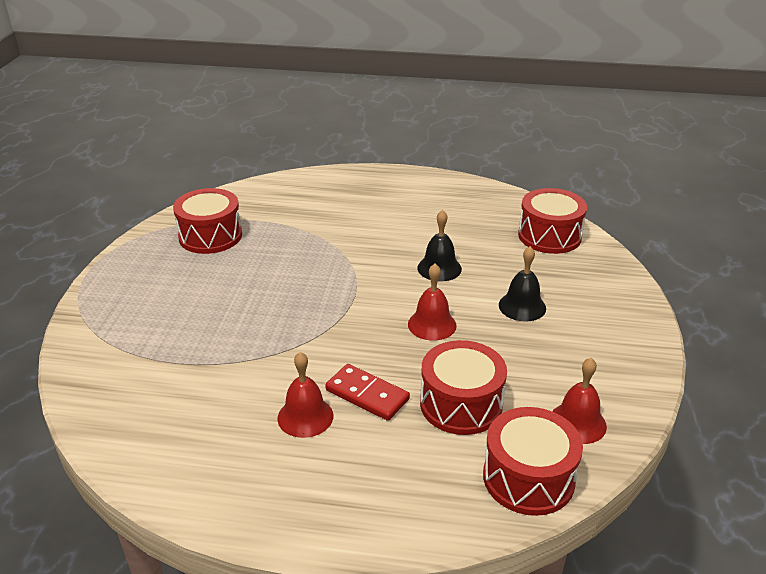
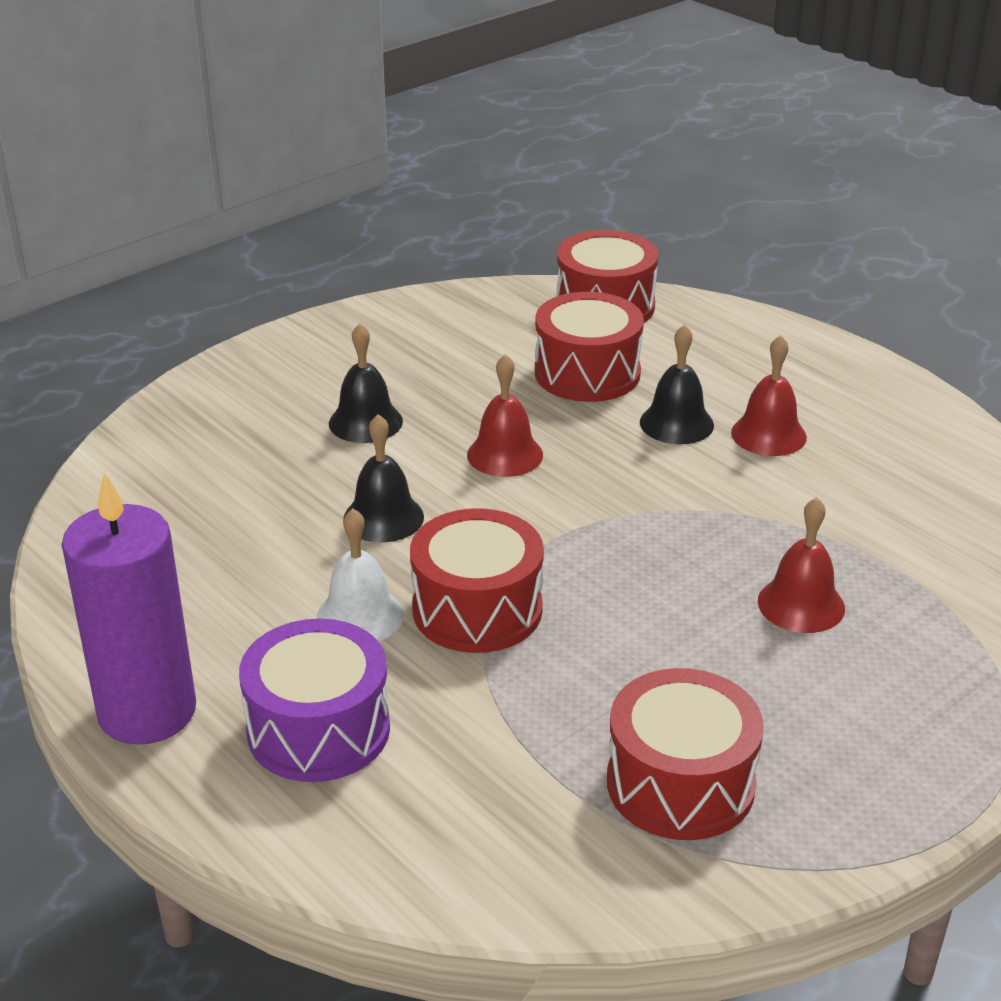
camera: 140 degrees left, 0 degrees up
red domino [325,364,410,421] -> black bell [640,324,714,444]
red drum [518,188,587,254] -> red drum moved to [410,508,544,653]
red bell [552,358,607,444] -> red bell moved to [758,497,845,633]
none -> purple candle [62,472,196,745]
none -> purple drum [239,619,390,782]
none -> white bell [316,509,404,642]

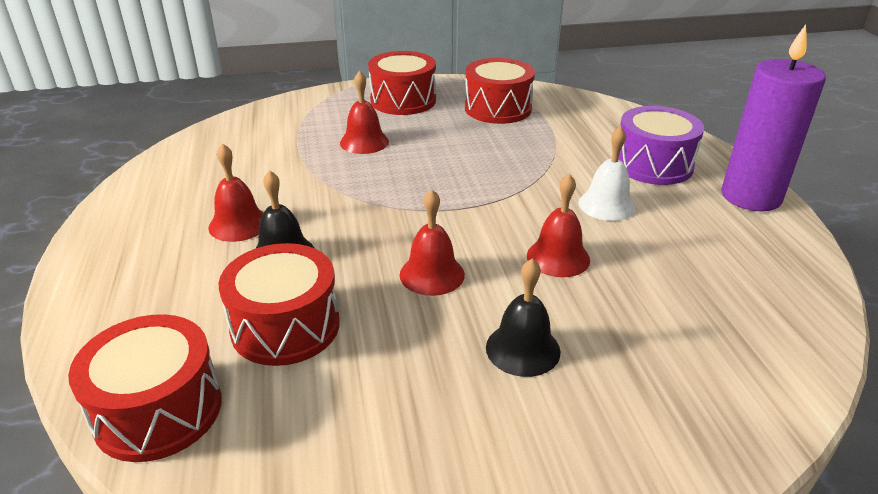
camera: 150 degrees left, 0 degrees up
black bell [343,414,424,542] -> red bell [527,174,590,277]
red drum [410,508,544,653] -> red drum moved to [368,51,436,115]

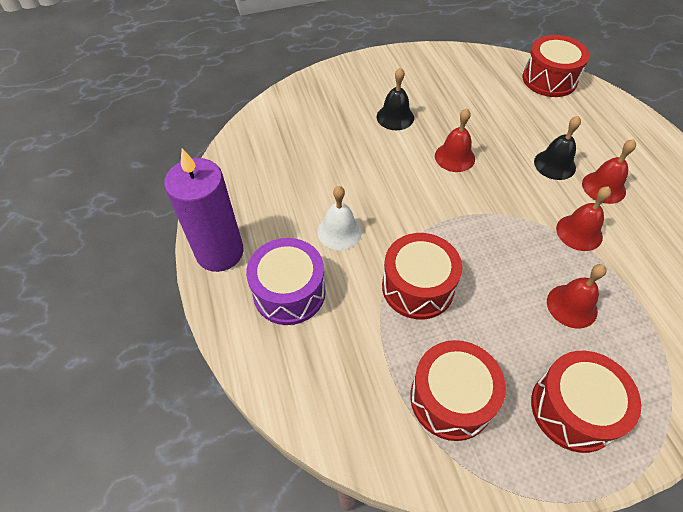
camera: 175 degrees right, 20 degrees up
red drum [219,243,340,366] -> red drum moved to [382,233,462,319]
red bell [527,174,590,277] -> red bell moved to [556,187,611,251]

